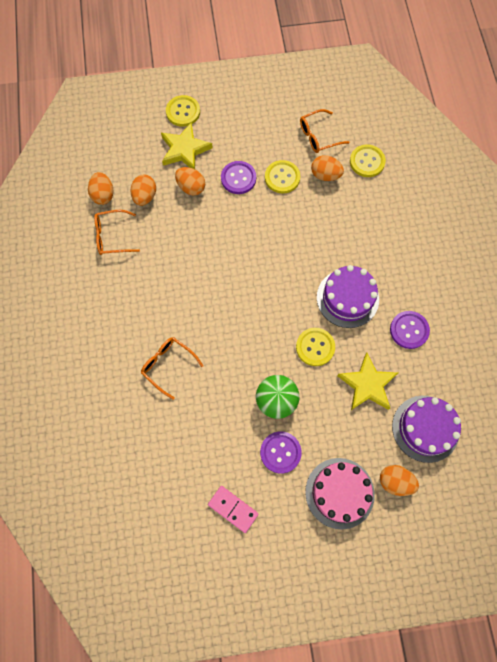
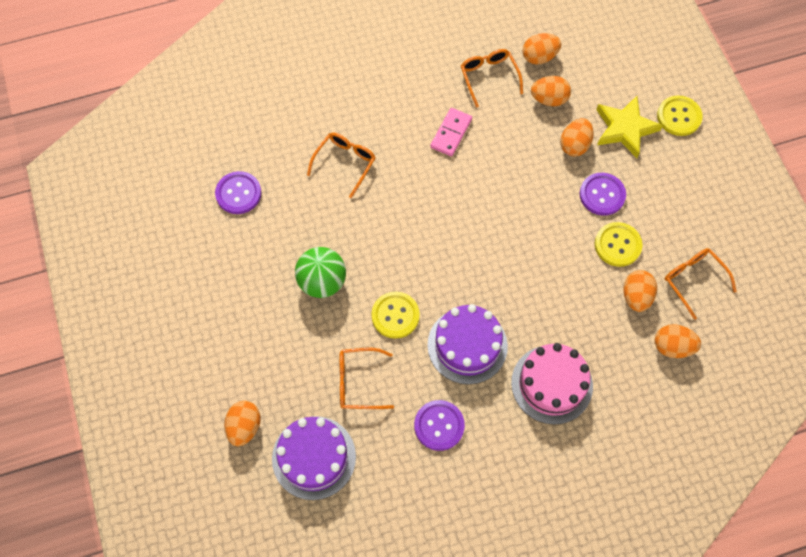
camera: 80 degrees right, 5 degrees down
pink domino [208,486,259,533] -> pink domino moved to [430,108,472,156]
purple button [260,431,302,474] -> purple button moved to [215,171,262,214]
pink cake [305,458,375,530] -> pink cake moved to [511,343,593,425]
yellow star [337,353,398,410] -> orange glasses [339,348,394,409]
yellow button [350,144,386,177] -> orange egg [655,324,701,358]

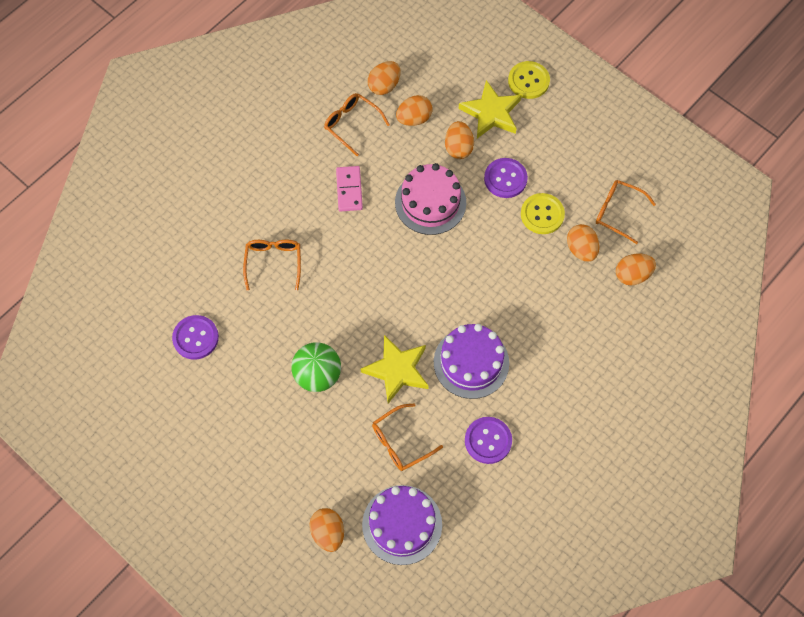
camera: 30 degrees left, 0 degrees up
yellow button [371,292,420,339] -> yellow star [361,335,429,404]
pink cake [511,343,593,425] -> pink cake moved to [395,163,466,235]

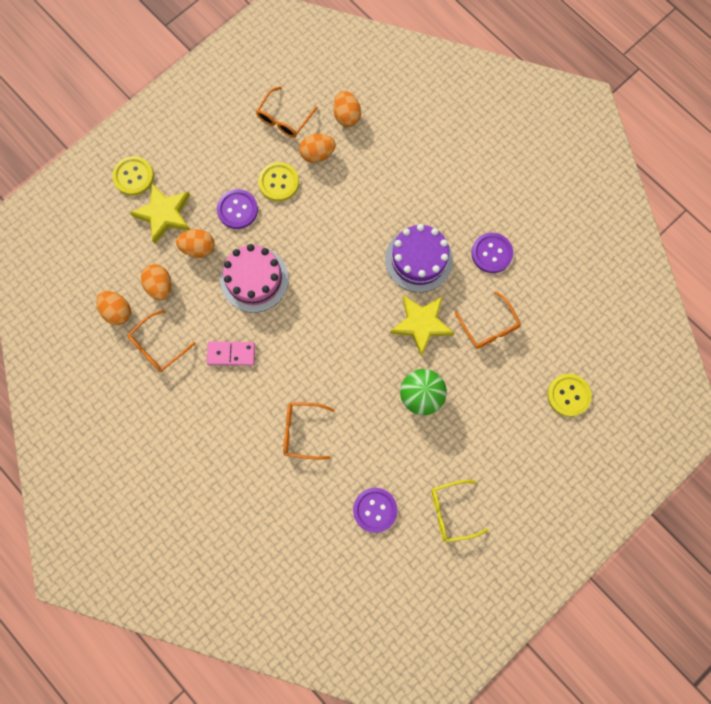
camera: 85 degrees left, 10 degrees up
orange egg [309,508,344,552] -> yellow button [547,374,592,417]
purple cake [362,485,442,565] -> none
none -> yellow glasses [432,480,488,542]

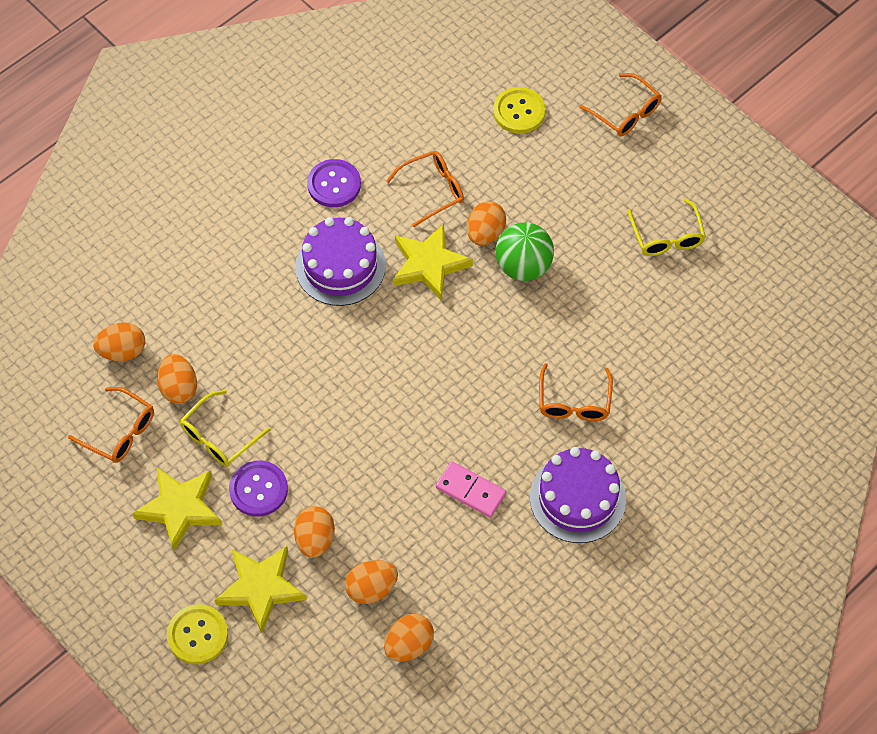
camera: 90 degrees left, 15 degrees down
orange glasses [128,310,196,372] -> orange glasses moved to [579,73,662,137]
pink domino [207,341,255,366] -> pink domino turned 60 degrees counterclockwise [436,461,506,518]
pink cake [220,244,289,313] -> none
yellow button [258,162,299,201] -> yellow glasses [180,390,271,467]
purple button [353,488,397,533] -> none
none -> yellow star [132,467,222,551]
none -> orange egg [467,201,506,245]
none -> purple cake [530,447,626,543]

